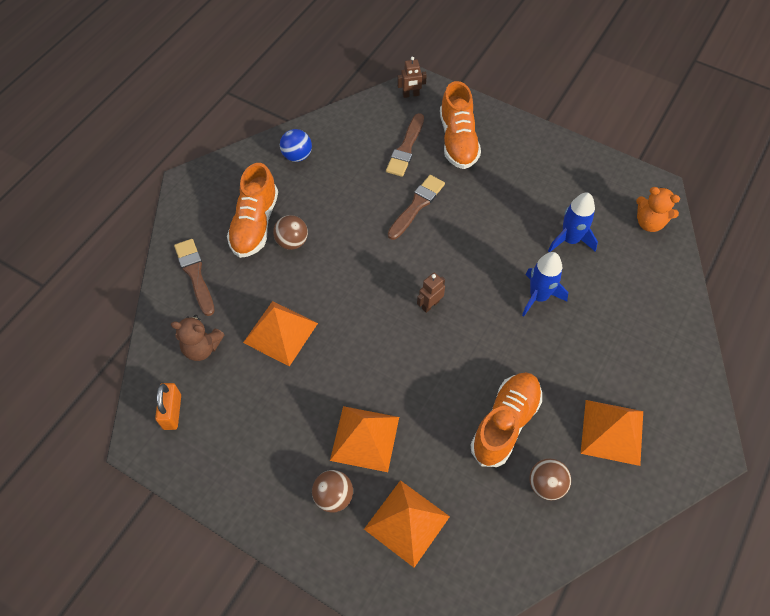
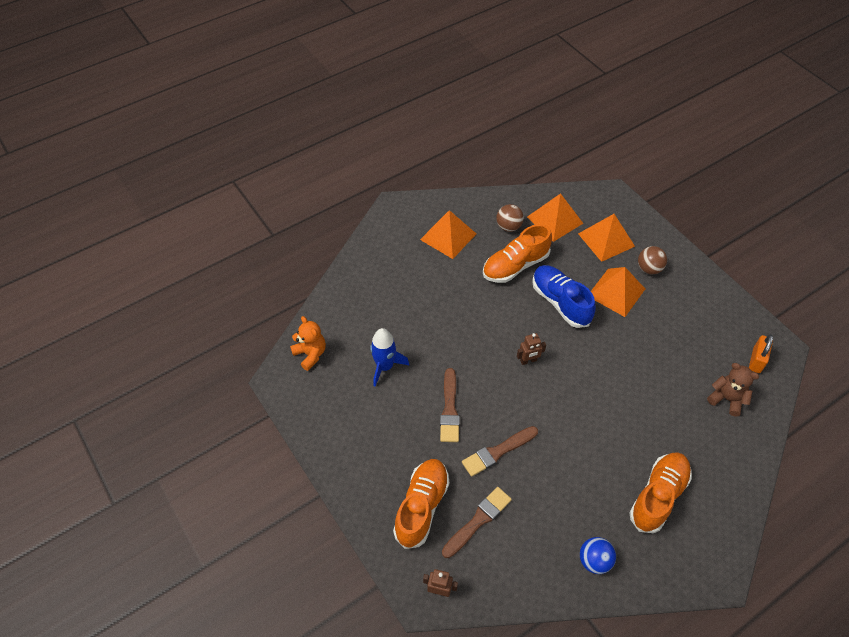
camera: 155 degrees left, 5 degrees down
brown brush [174,239,215,316] -> brown brush moved to [440,368,460,442]
orange pyramid [243,301,318,367] -> orange pyramid moved to [527,193,583,242]
brown ball [273,215,308,250] -> none
blue rocket [522,252,568,316] -> none
none -> blue shoe [532,265,596,328]

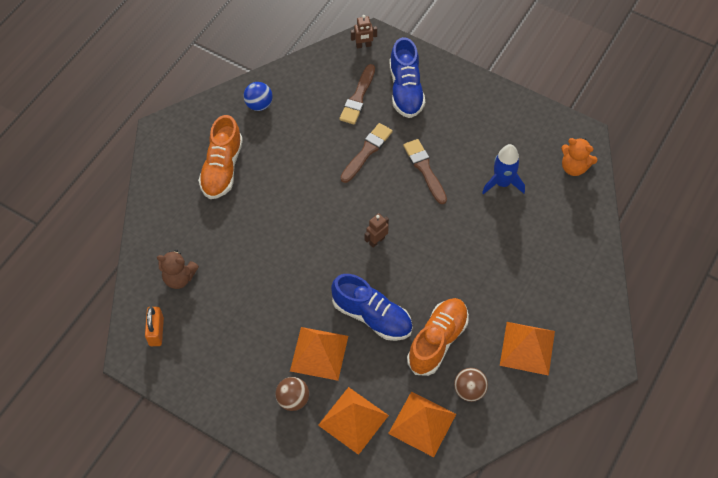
camera: 155 degrees right, 5 degrees up
orange shoe [393,459,449,549] -> blue shoe [390,37,425,118]

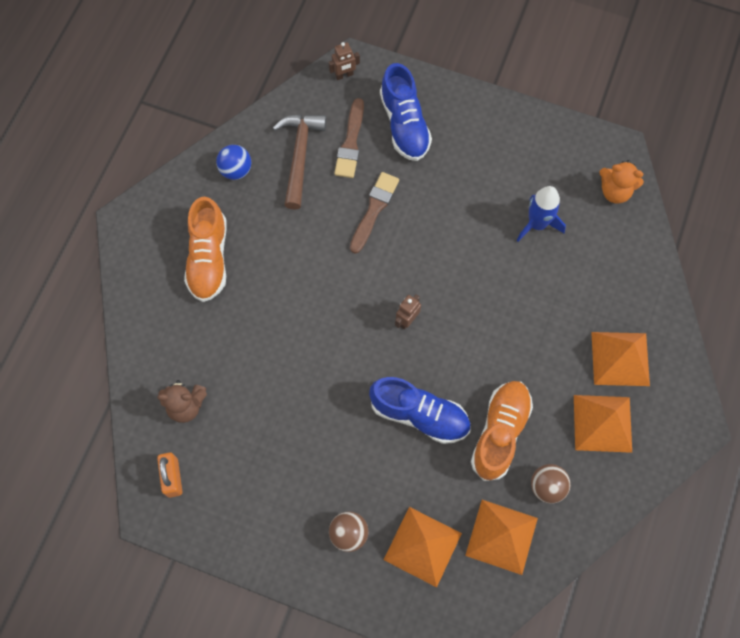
camera: 10 degrees left, 10 degrees up
orange pyramid [290,327,348,381] -> orange pyramid moved to [591,332,650,386]
brown brush [403,139,447,204] -> none
none -> brown hammer [273,115,327,210]

